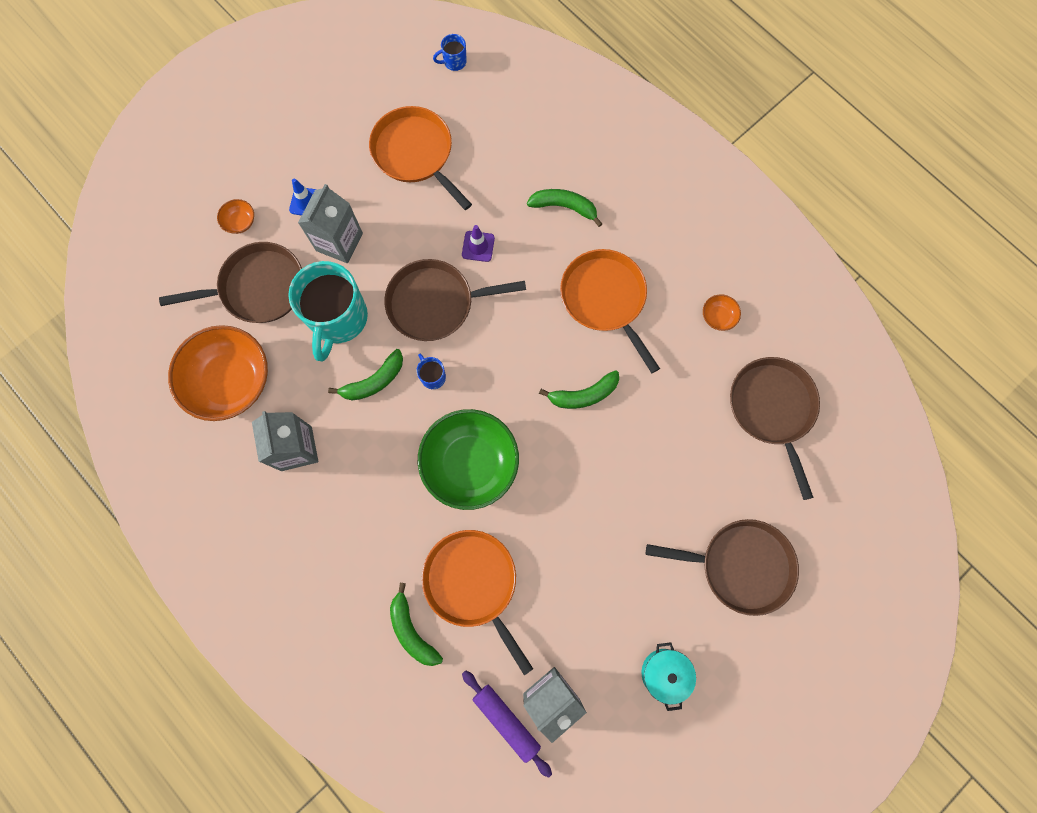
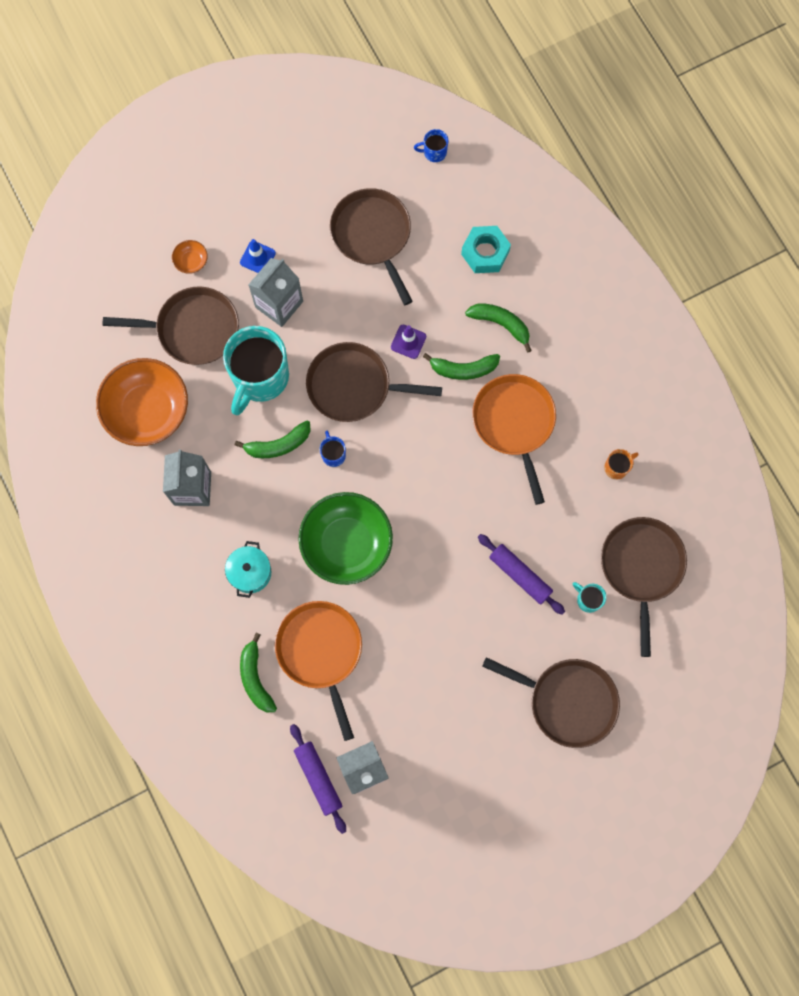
camera: 15 degrees right, 0 degrees up
orange pan [369,106,472,210] -> brown pan [330,188,413,305]
green banana [539,370,619,409] -> green banana moved to [423,353,500,380]
turquoise pot [642,642,696,711] -> turquoise pot moved to [225,541,271,598]
orange bowl [703,294,741,331] -> orange mug [604,449,639,480]
none -> turquoise nut [461,226,511,273]
none -> purple rolling pin [478,534,565,615]
none -> turquoise mug [573,582,607,613]

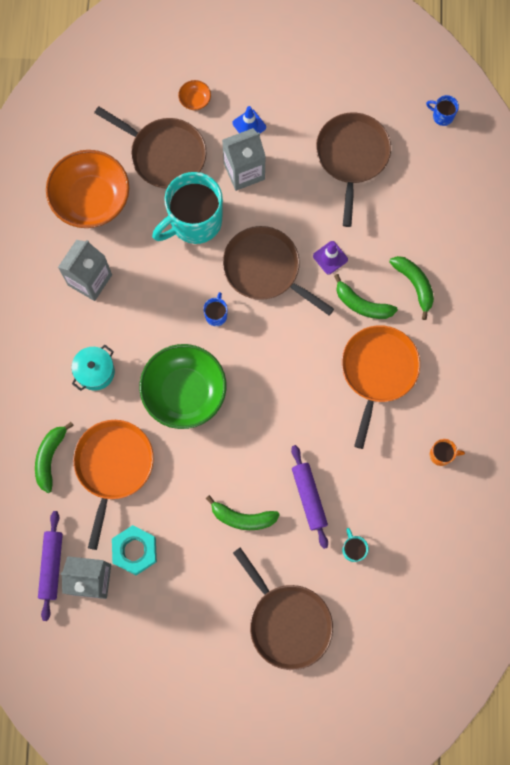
camera: 30 degrees right, 0 degrees up
green banana [235,421,311,458] -> green banana moved to [206,495,280,530]
turquoise nut [461,226,511,273] -> turquoise nut moved to [112,525,157,575]
brown pan [601,517,687,657] -> none

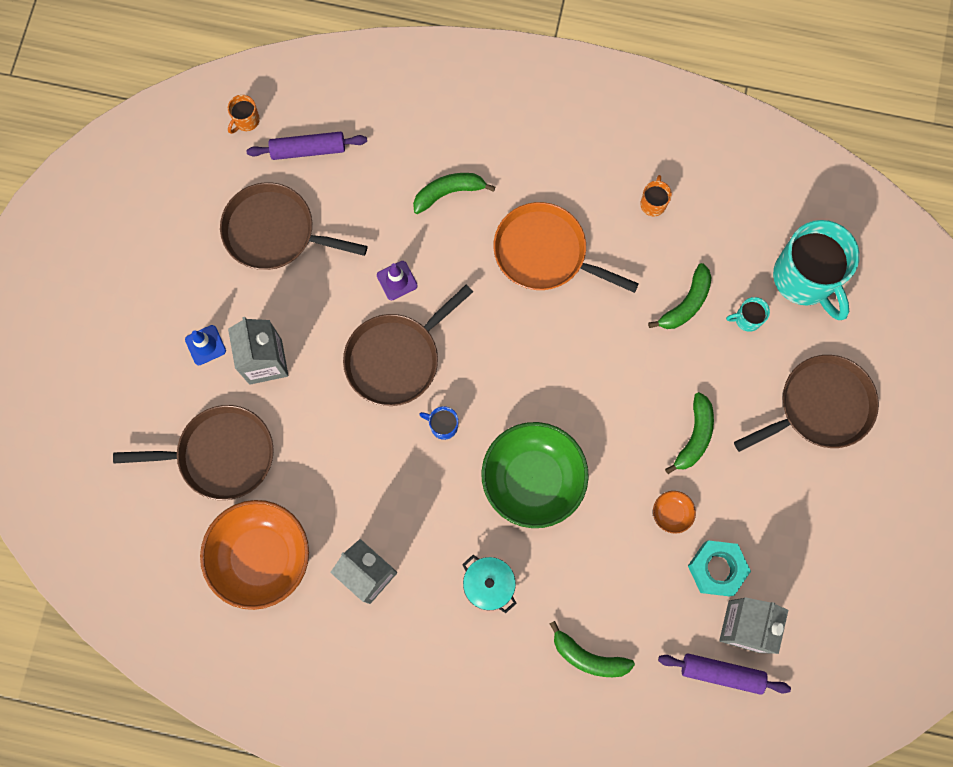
camera: 80 degrees left, 0 degrees up
orange pan [73,420,154,550] -> none
brown pan [94,106,206,189] -> brown pan turned 45 degrees clockwise [113,405,274,500]
turquoise mug [152,172,223,244] -> turquoise mug moved to [773,220,860,320]
orange bowl [178,80,211,110] -> orange bowl moved to [653,491,696,534]
purple rolling pin [291,445,328,549] -> purple rolling pin moved to [246,132,367,160]
green banana [334,274,398,319] -> green banana moved to [648,263,712,329]
blue mug [426,95,459,126] -> orange mug [228,95,260,134]

